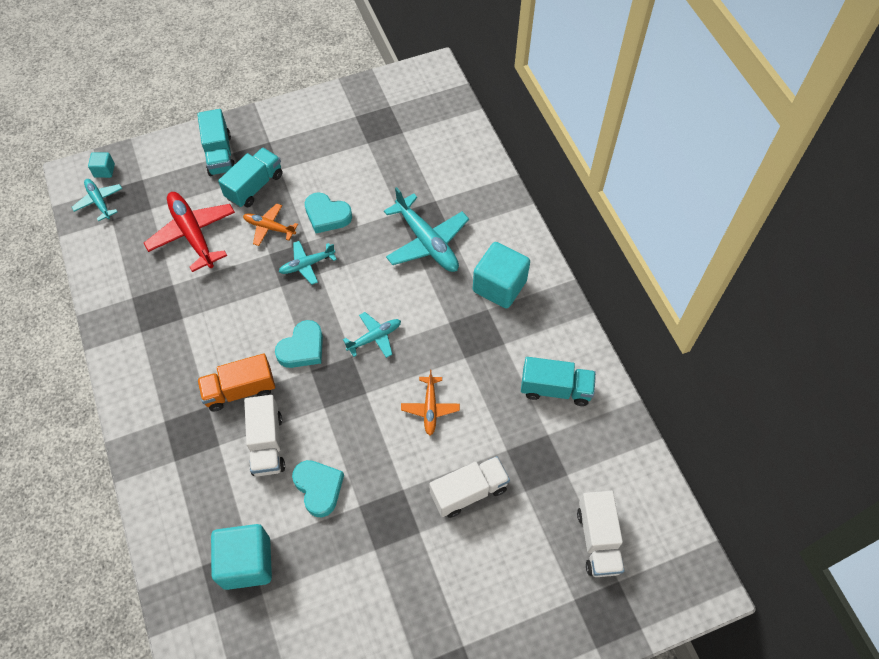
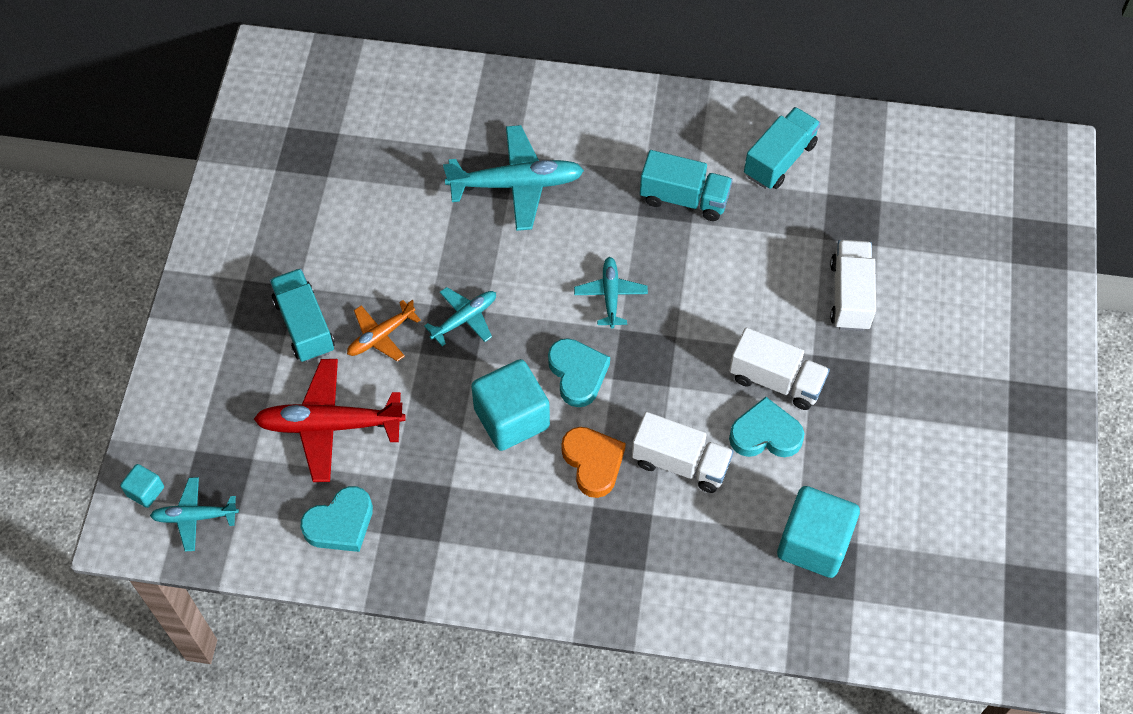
camera: 60 degrees left, 0 degrees up
turquoise truck [197,109,235,176] -> turquoise truck moved to [640,150,733,221]
orange truck [197,353,275,411] -> orange heart [561,427,626,498]
turquoise plane [279,241,337,285] -> turquoise plane turned 135 degrees counterclockwise [424,287,496,346]
turquoise heart [305,192,352,233] -> turquoise heart moved to [300,486,373,552]
orange plane [401,370,460,435] -> none
turquoise cube [473,242,530,308] -> turquoise cube moved to [471,359,550,451]
white truck [577,491,625,577] -> white truck moved to [729,327,830,410]

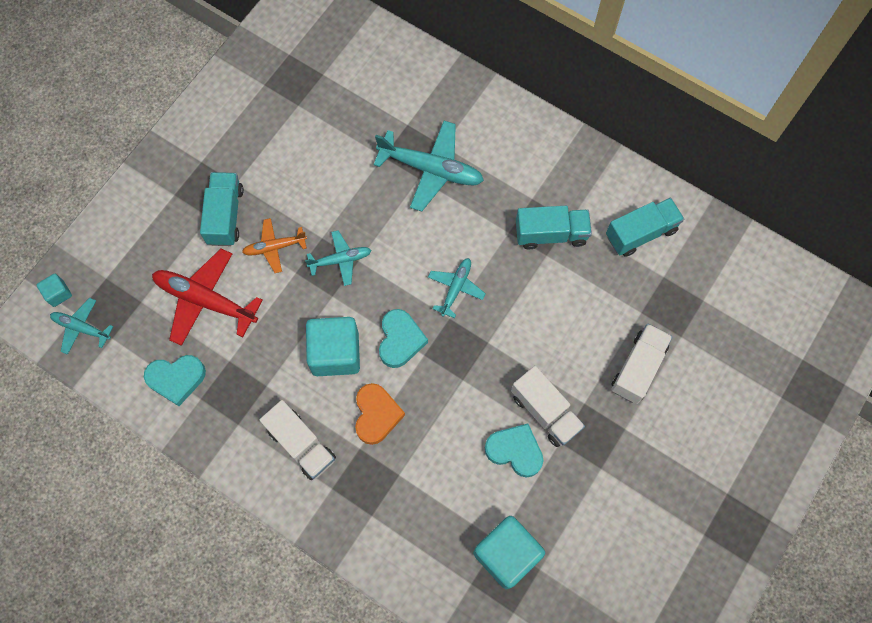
camera: 25 degrees right, 10 degrees up
white truck [632,412,734,493] -> white truck moved to [259,400,336,480]
turquoise truck [640,150,733,221] -> turquoise truck turned 45 degrees counterclockwise [516,206,592,249]

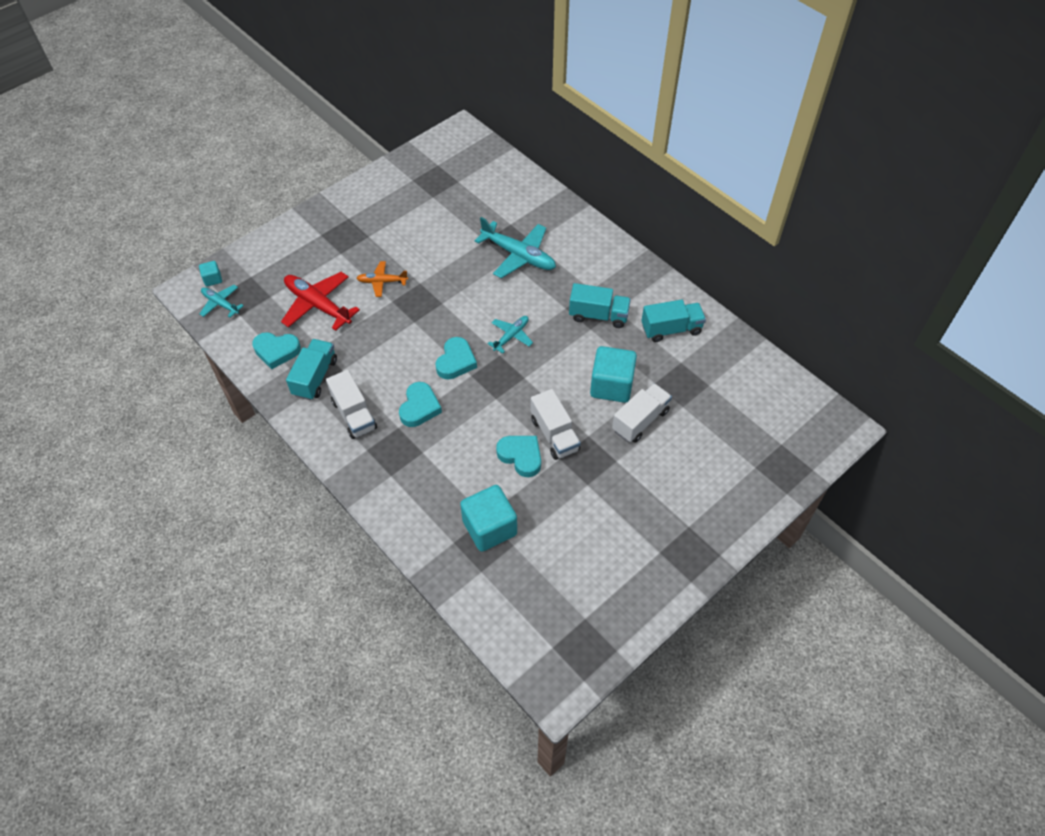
camera: 15 degrees right, 15 degrees down
turquoise truck [200,172,244,246] -> turquoise truck moved to [286,339,337,400]
turquoise plane [305,230,371,286] -> none
turquoise cube [306,317,360,376] -> turquoise cube moved to [590,346,637,403]
orange heart [355,383,405,445] -> turquoise heart [399,382,442,427]

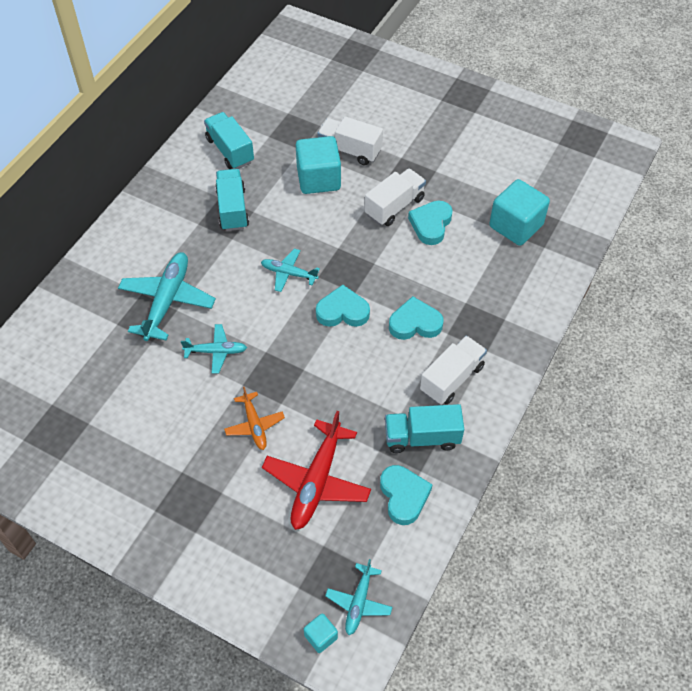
camera: 110 degrees left, 0 degrees up
none -> turquoise plane [181,324,247,374]

